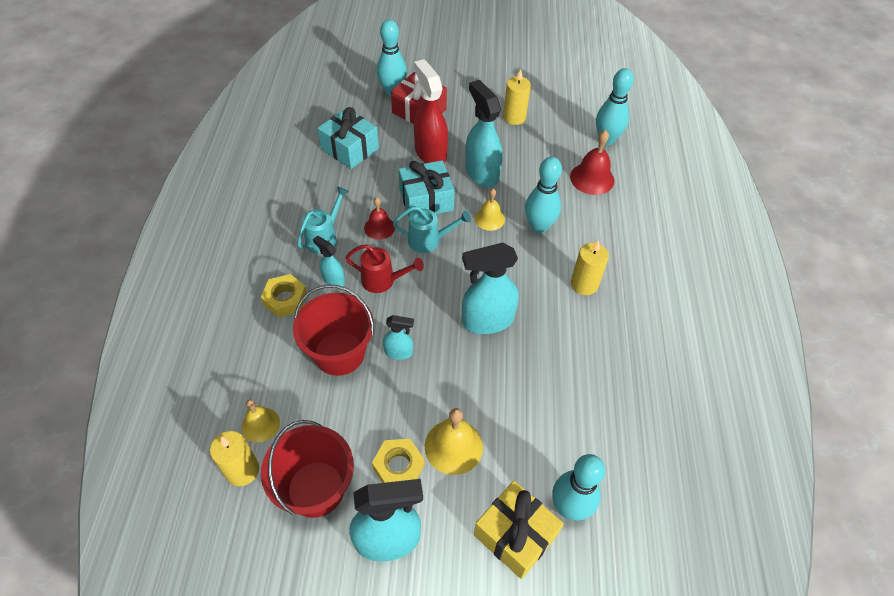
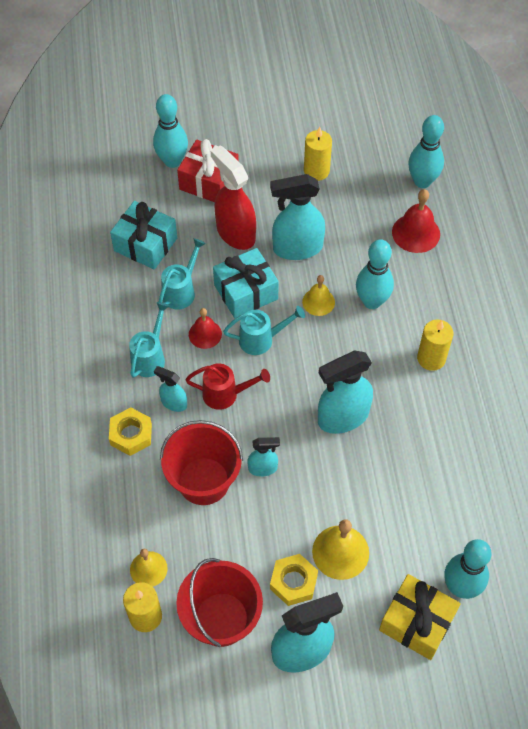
camera: 10 degrees left, 5 degrees up
turquoise spray bottle [465,80,503,187] -> turquoise spray bottle turned 60 degrees counterclockwise [270,174,325,260]
none -> turquoise watering can [159,238,206,309]

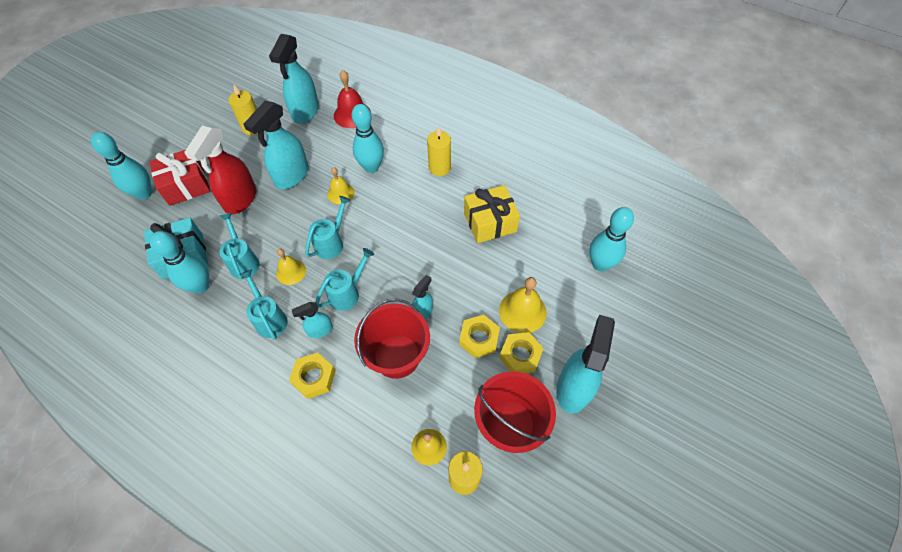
camera: 50 degrees left, 0 degrees up
red watering can [185,363,270,410] -> turquoise watering can [315,248,374,311]
red bell [189,308,222,349] -> yellow bell [276,249,306,285]
red spray bottle [211,145,256,250] -> red spray bottle turned 75 degrees counterclockwise [184,125,256,214]
turquoise gift [213,248,279,318] -> none
turquoise spray bottle [318,351,373,434] -> turquoise spray bottle moved to [269,34,319,124]
yellow gift [379,574,461,660] -> yellow gift moved to [464,185,520,243]
turquoise bowling pin [408,115,444,188] -> turquoise bowling pin moved to [150,231,209,294]
none -> yellow nut [459,315,500,358]

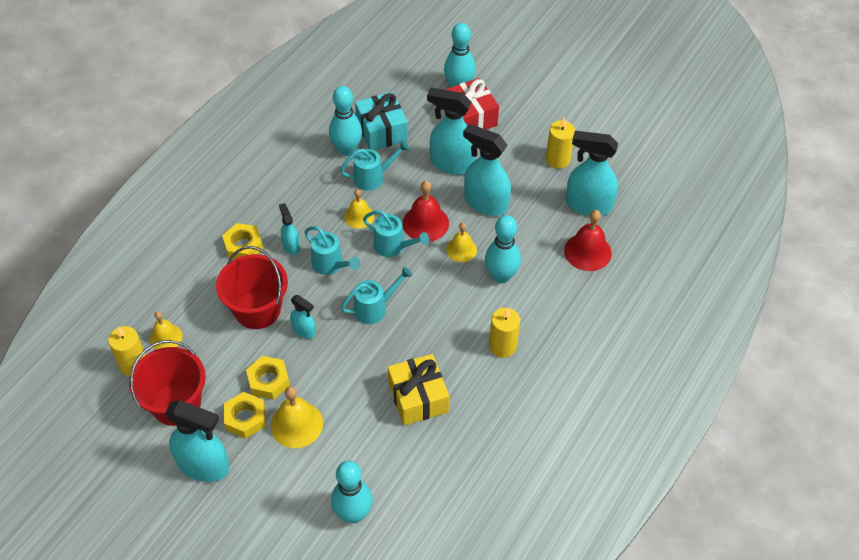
camera: 90 degrees right, 5 degrees down
red spray bottle [184,125,256,214] -> turquoise spray bottle [427,87,476,175]
turquoise watering can [240,269,288,340] -> turquoise watering can moved to [341,267,412,324]
none -> red bell [403,181,449,242]

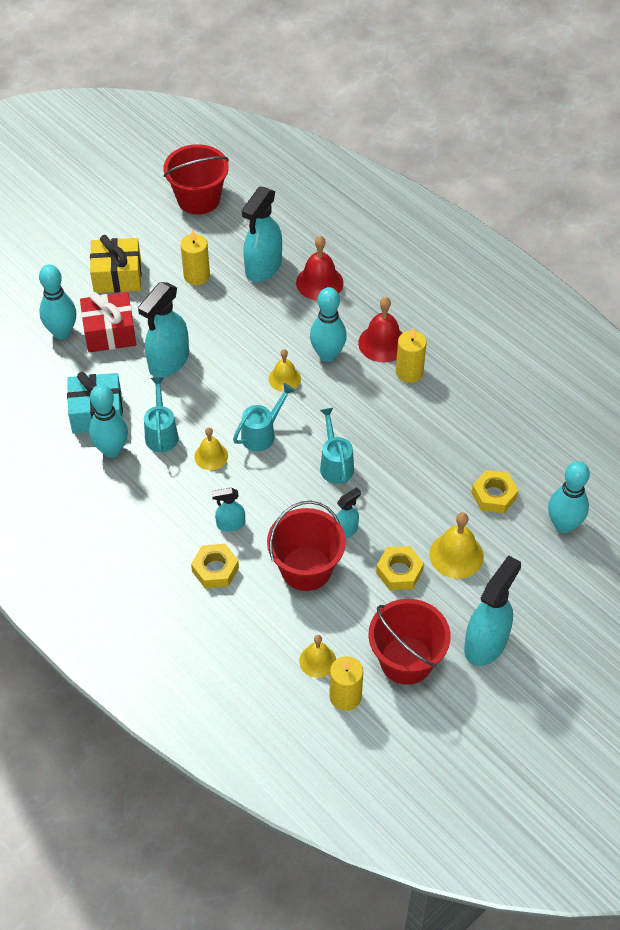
camera: 75 degrees left, 0 degrees up
yellow nut [224,392,265,439] -> yellow nut moved to [472,470,519,513]
turquoise watering can [304,226,360,275] -> none
yellow gift [388,354,449,426] -> yellow gift moved to [90,235,142,293]
red bell [403,181,449,242] -> red bell moved to [358,297,402,363]
turquoise spray bottle [463,124,511,216] -> none
none -> red bucket [163,144,229,215]

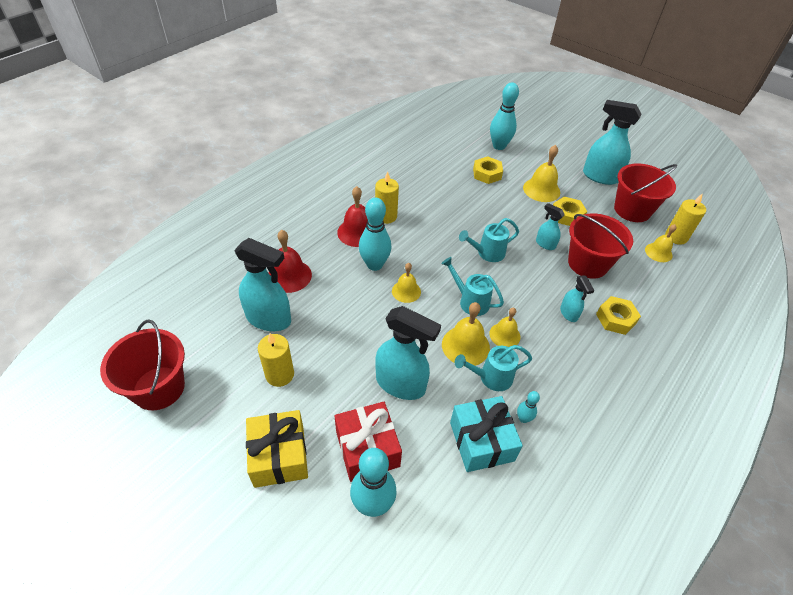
camera: 100 degrees left, 5 degrees down
turquoise bowling pin [89,384,128,458] -> turquoise bowling pin [517,391,540,423], size x0.48
none -> yellow bell [442,302,490,366]

